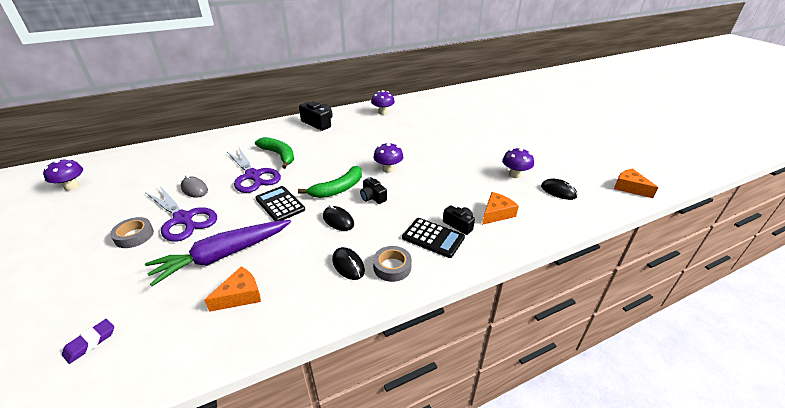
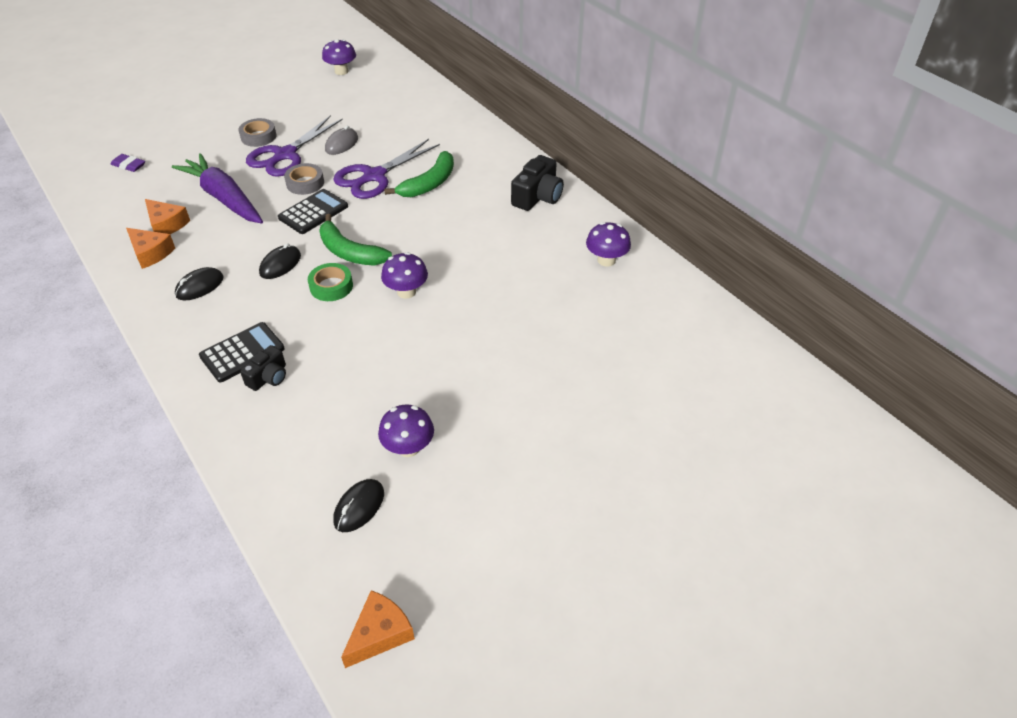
camera: 80 degrees right, 10 degrees up
black camera [360,177,387,204] -> green tape [308,263,353,301]
grey tape [373,246,412,282] -> grey tape moved to [284,163,324,195]
black calculator [402,218,465,258] -> black calculator turned 150 degrees counterclockwise [199,322,285,382]
orange cheese [482,192,519,225] -> orange cheese moved to [126,228,175,269]

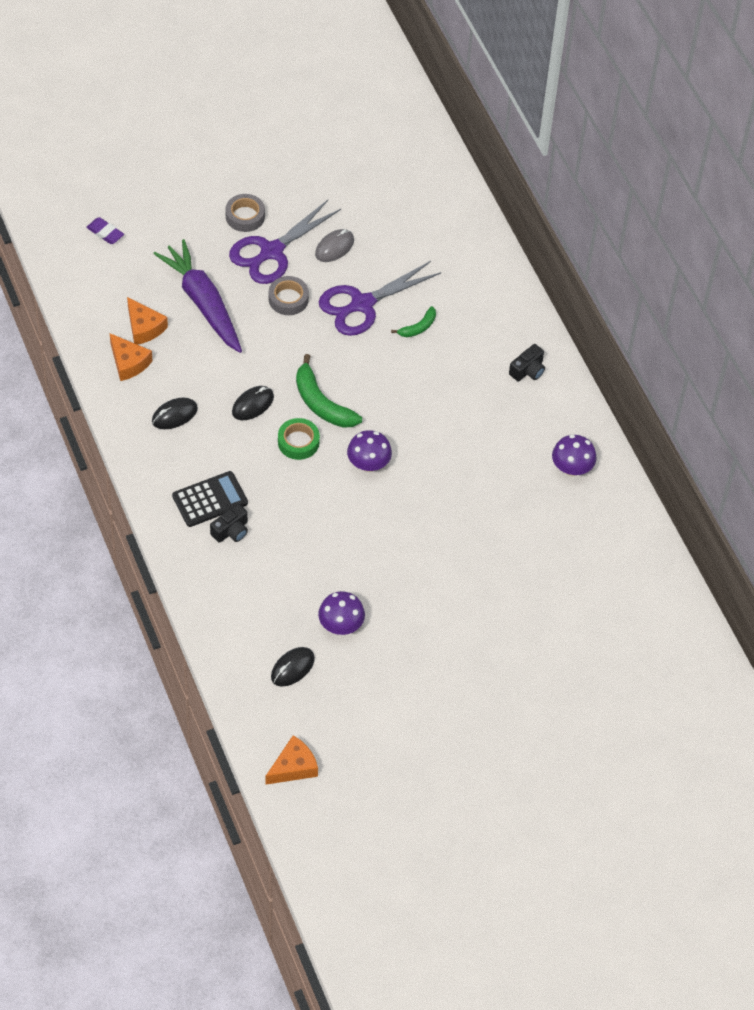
camera: 10 degrees right, 10 degrees up
black calculator [278,189,348,234] -> none
purple mushroom [322,39,356,75] -> none
green banana [384,151,454,197] -> green banana [391,306,436,337], size x0.56
black camera [511,155,564,211] -> black camera [509,344,545,381], size x0.62

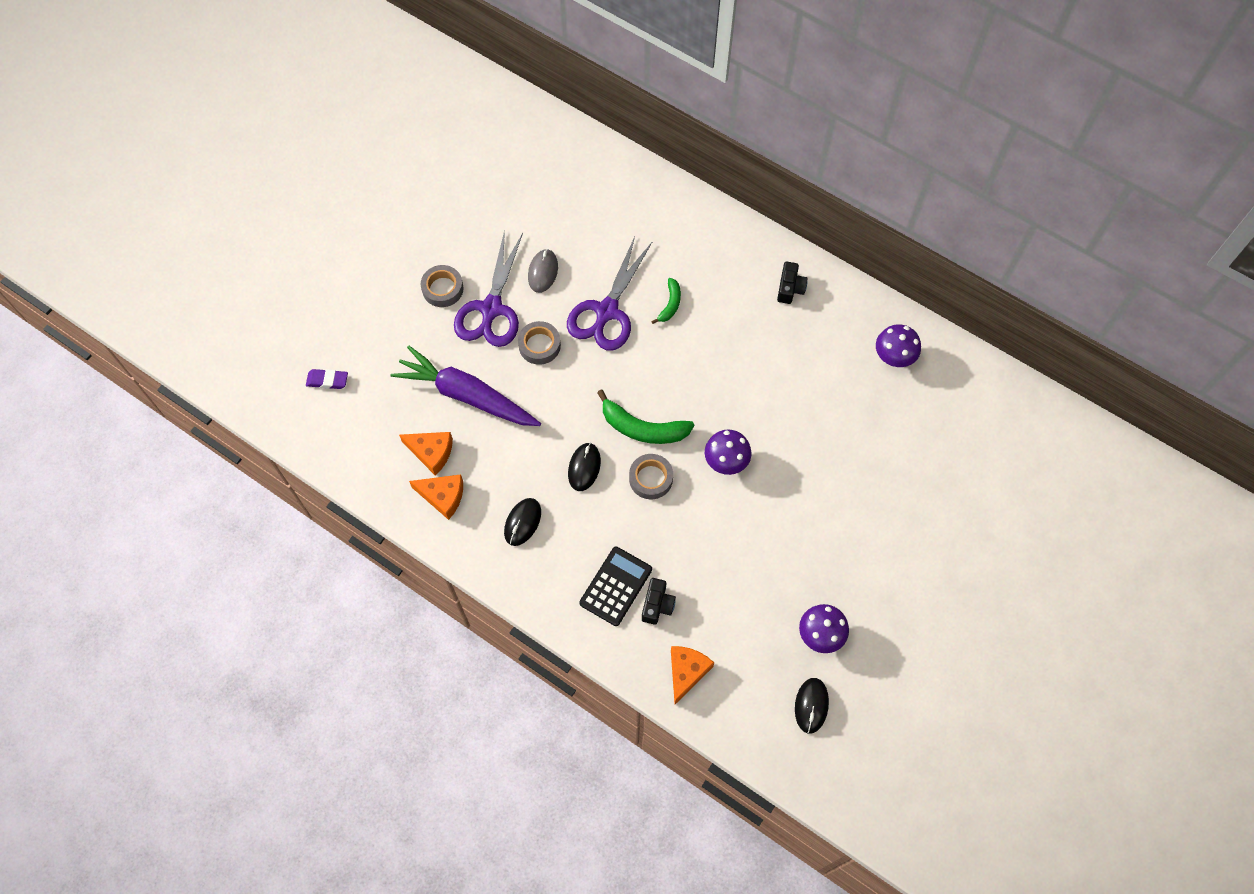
camera: 30 degrees left, 10 degrees up
orange cheese [265,735,318,785] -> orange cheese moved to [671,646,714,704]
green tape [278,418,320,460] -> grey tape [629,454,673,499]

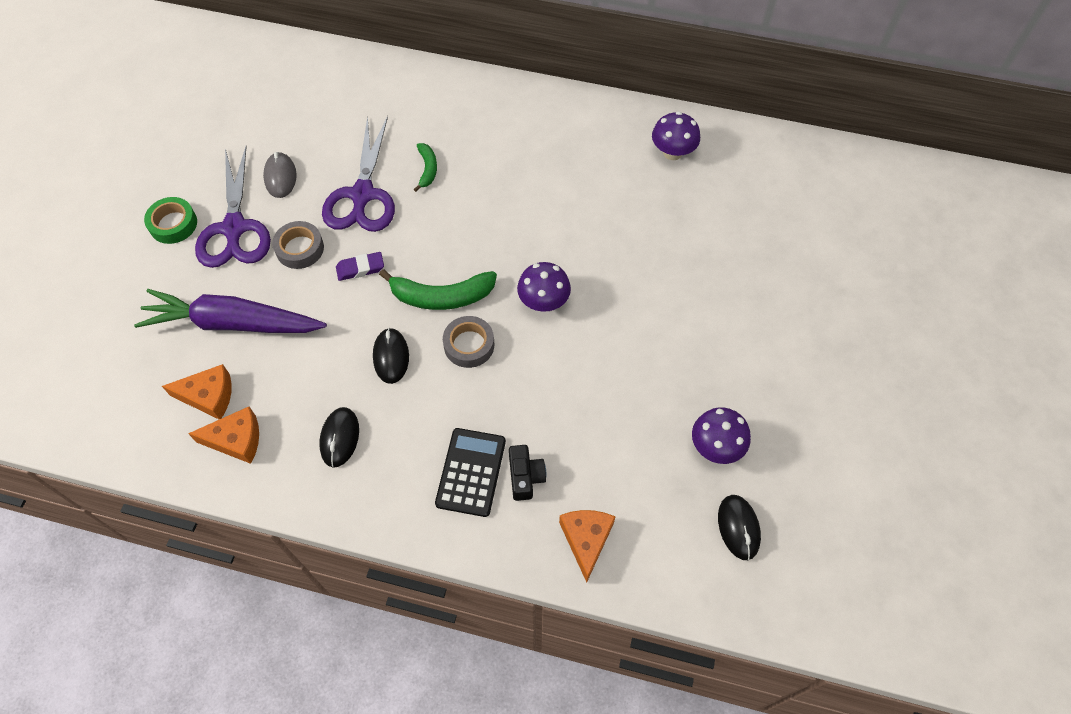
camera: 20 degrees left, 5 degrees down
purple eraser [306,369,348,389] -> purple eraser moved to [336,252,384,281]
grey tape [421,265,463,307] -> green tape [144,197,197,244]
black camera [777,262,808,304] -> none

